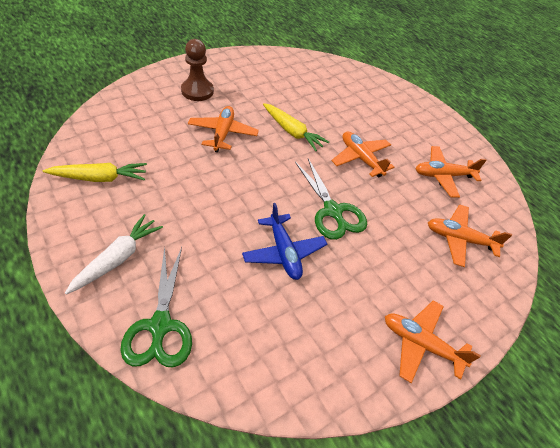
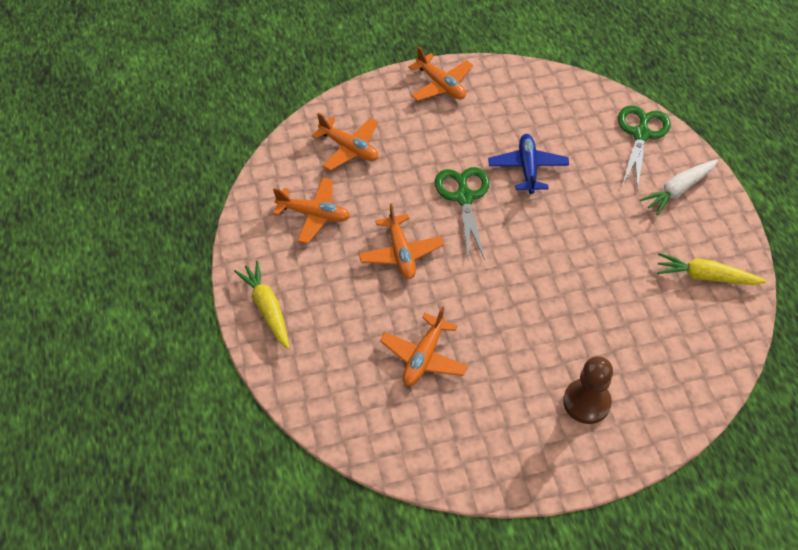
camera: 155 degrees left, 5 degrees up
orange plane [188,106,259,153] -> orange plane moved to [380,306,468,386]
yellow carrot [263,103,329,151] -> yellow carrot moved to [234,261,289,349]

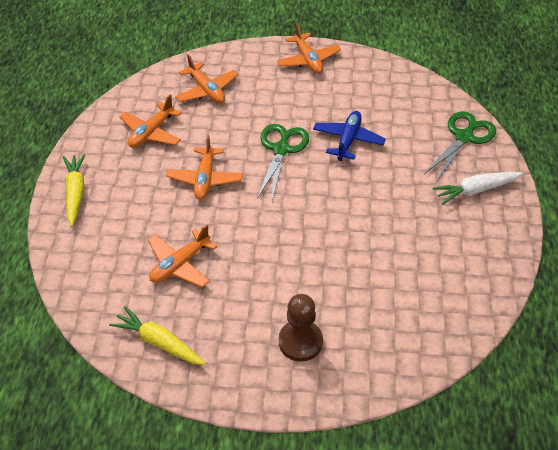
camera: 20 degrees right, 5 degrees down
orange plane [273,178,350,244] -> orange plane turned 90 degrees clockwise [120,94,182,148]
yellow carrot [657,253,766,285] -> yellow carrot moved to [109,306,206,365]

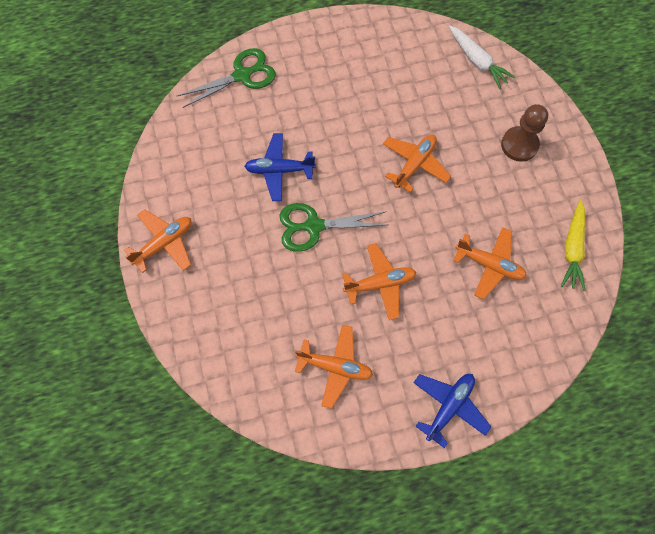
camera: 110 degrees left, 20 degrees up
yellow carrot [63,154,86,226] -> blue plane [413,374,491,448]
orange plane [175,54,238,103] -> orange plane moved to [383,135,451,193]
green scissors [424,111,496,181] -> green scissors turned 135 degrees clockwise [177,48,276,108]
white carrot [433,172,523,205] -> white carrot moved to [449,26,515,89]

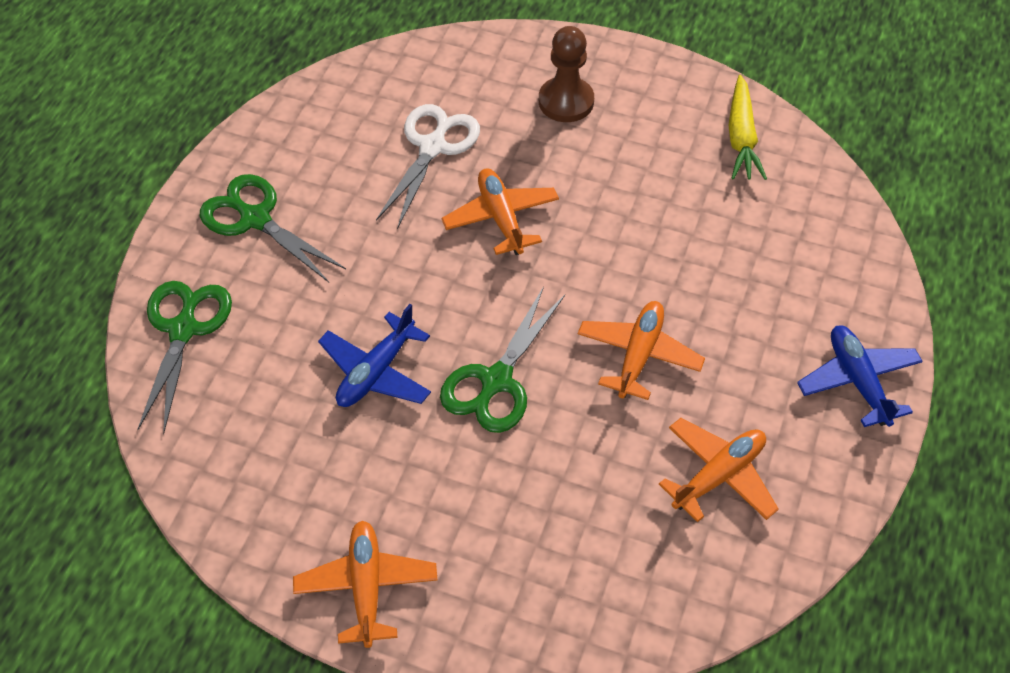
camera: 55 degrees left, 15 degrees down
white carrot [449,26,515,89] -> none
orange plane [453,227,527,300] -> none
yellow carrot [561,200,585,291] -> yellow carrot turned 45 degrees clockwise [728,75,767,180]
none -> green scissors [200,174,346,282]
none -> white scissors [376,104,480,229]

